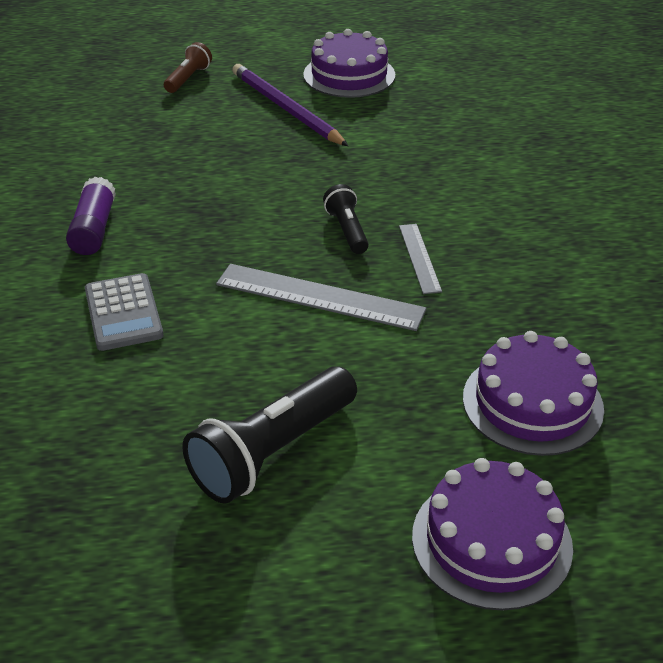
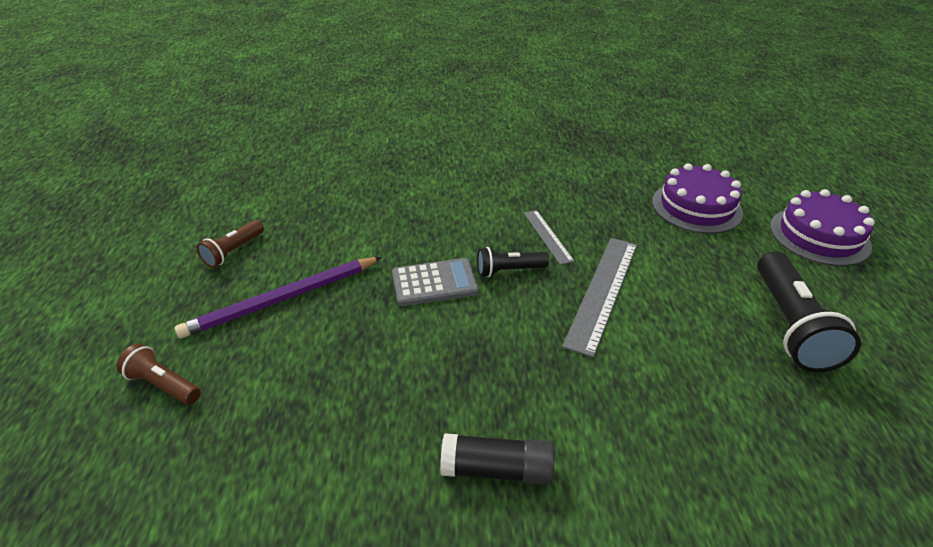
camera: 85 degrees left, 0 degrees up
purple glue stick [66,177,116,255] -> black glue stick [440,433,554,485]
grey calculator [85,273,164,351] -> grey calculator moved to [392,258,479,306]
black flashlight [182,366,357,504] -> black flashlight turned 45 degrees clockwise [757,251,861,373]
purple cake [303,29,395,98] -> brown flashlight [197,220,264,268]
grey ruler [399,224,442,294] -> grey ruler turned 75 degrees clockwise [524,210,574,265]

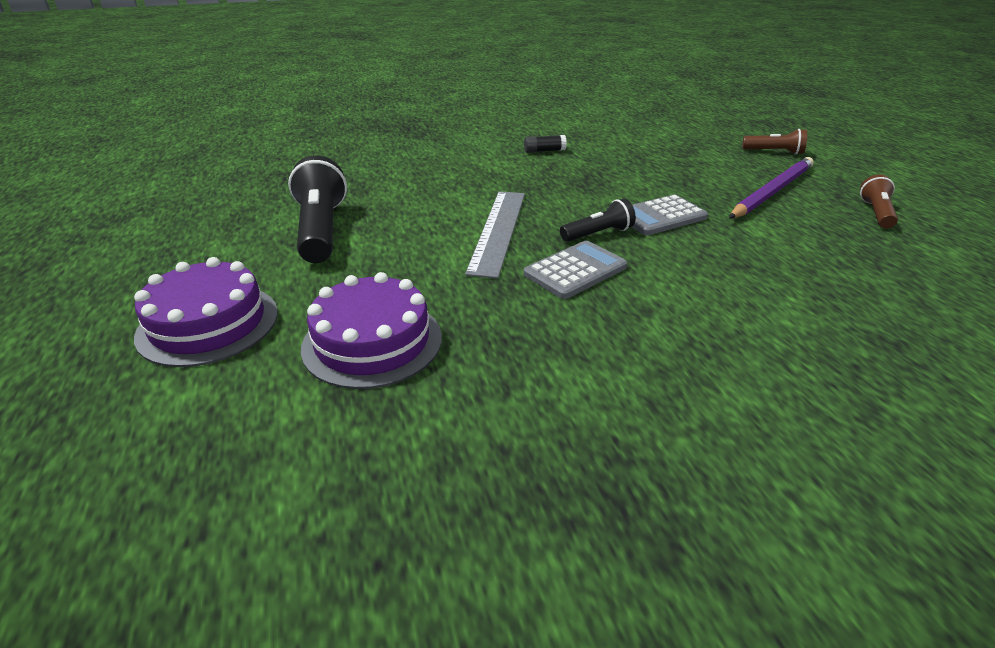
camera: 165 degrees right, 5 degrees down
black glue stick [440,433,554,485] -> black glue stick [524,135,567,153], size x0.63
grey ruler [524,210,574,265] -> grey calculator [523,241,627,299]

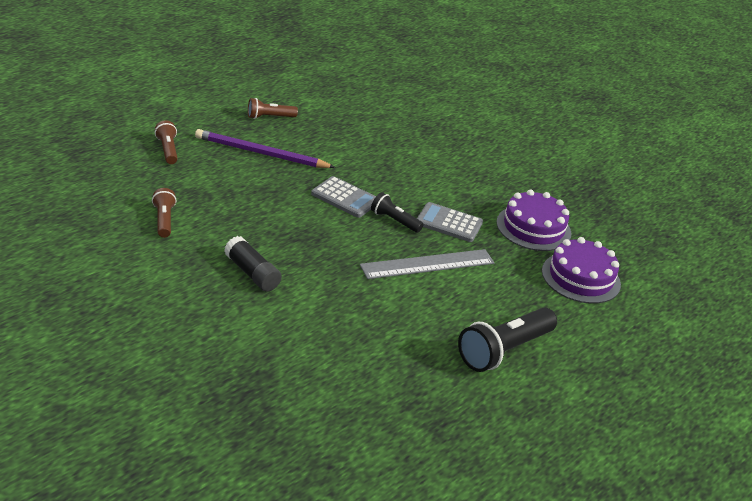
camera: 125 degrees left, 0 degrees up
purple cake [134,257,278,367] -> purple cake moved to [496,189,571,251]
black glue stick [524,135,567,153] -> black glue stick [224,236,282,292], size x1.58
none -> brown flashlight [152,188,176,238]

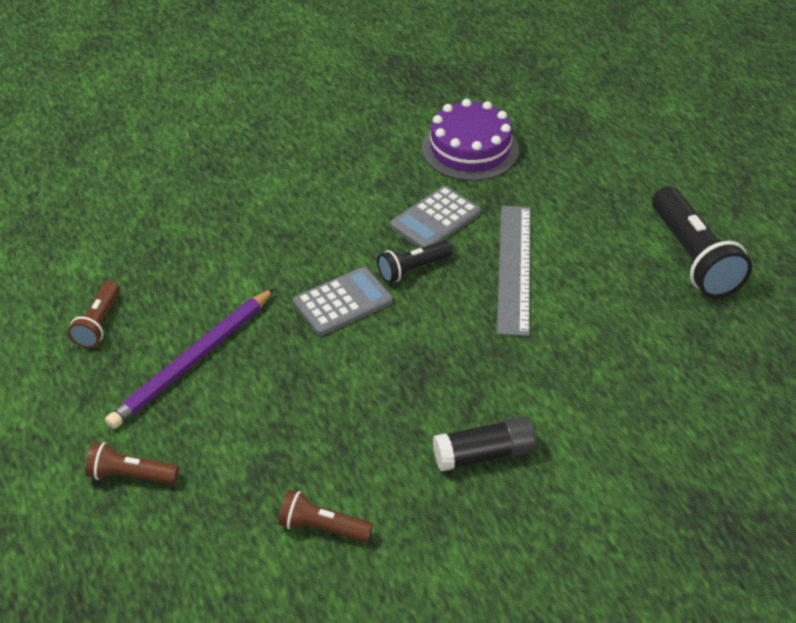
camera: 60 degrees left, 10 degrees up
purple cake [542,237,621,304] -> none

